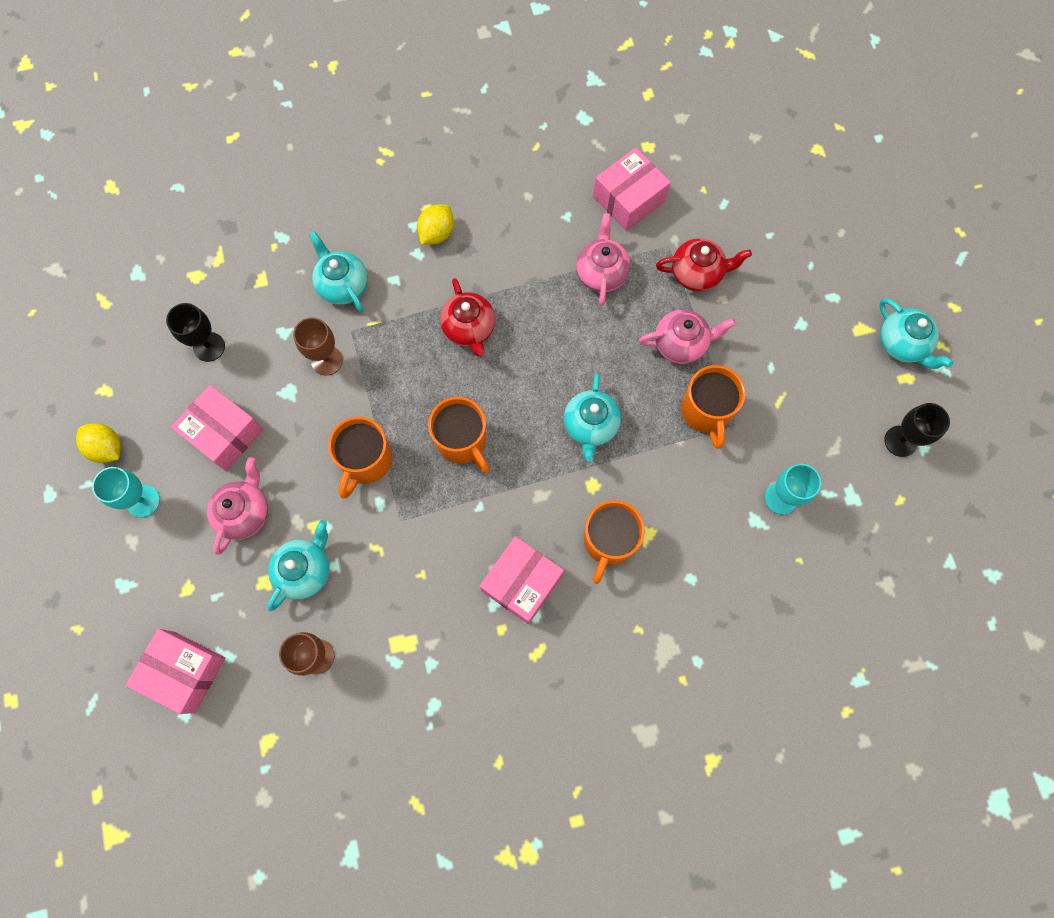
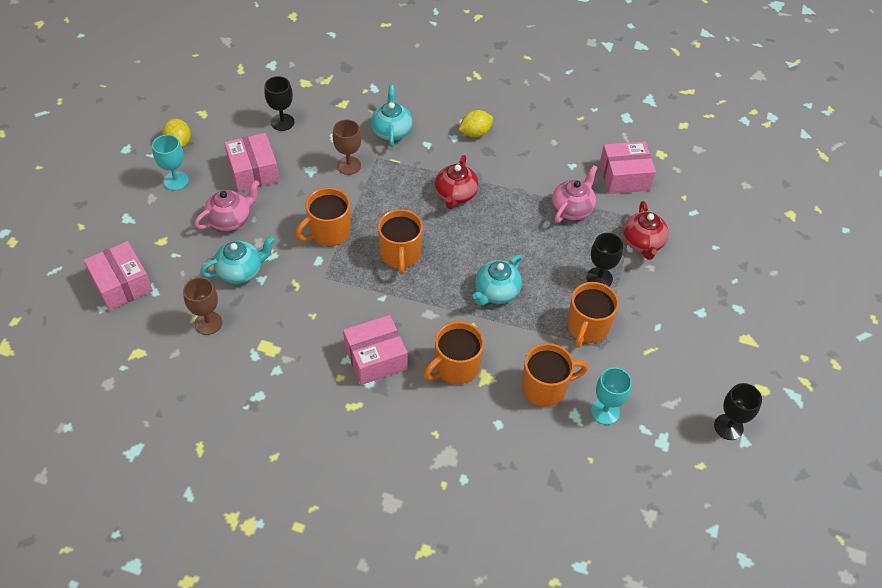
camera: 30 degrees right, 20 degrees down
pink teapot [639,309,736,364] -> black goblet [586,233,623,286]
red teapot [656,238,752,292] -> red teapot turned 60 degrees clockwise [623,201,669,260]
turquoise teapot [879,298,953,369] -> none
none -> orange mug [522,343,588,407]

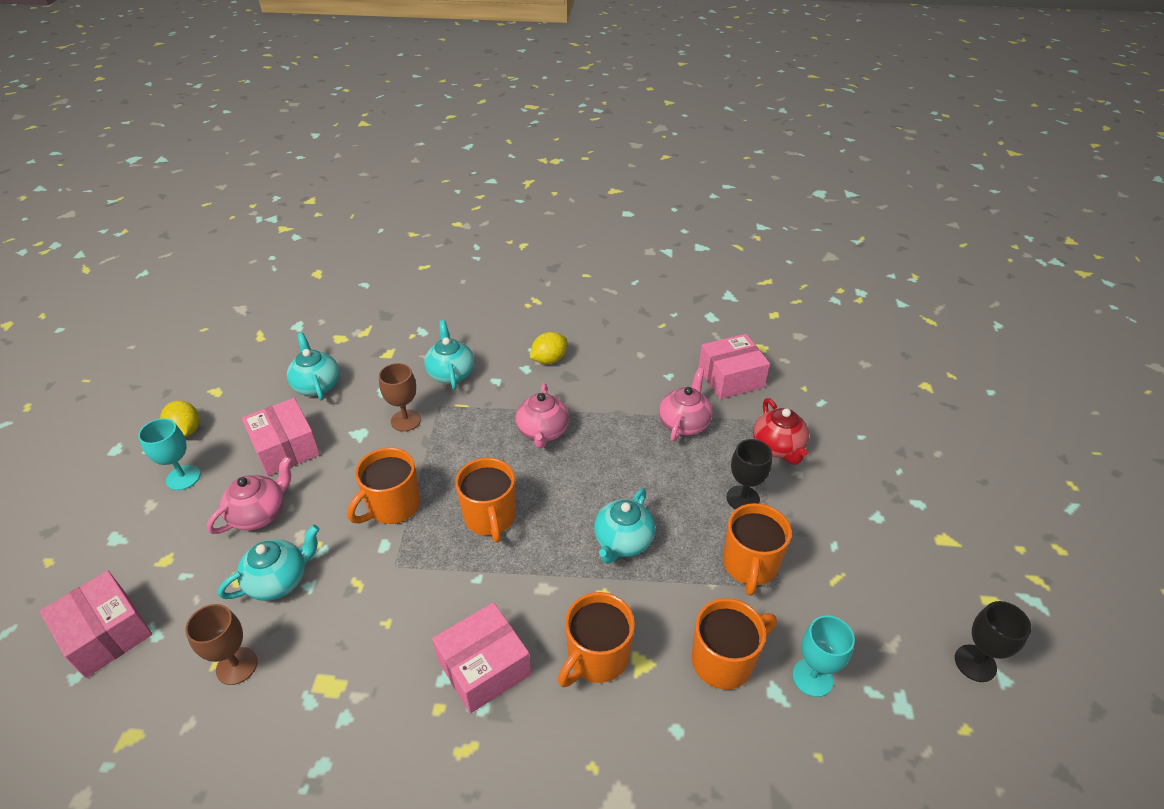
camera: 10 degrees left, 10 degrees down
black goblet [264,76,295,131] -> turquoise teapot [287,333,340,401]
red teapot [435,155,479,209] -> pink teapot [516,383,569,448]

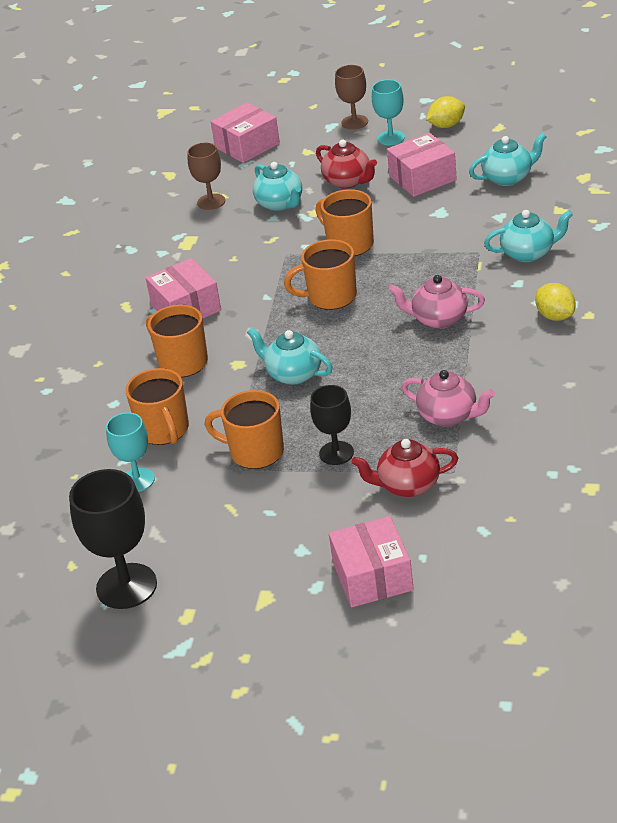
camera: 100 degrees right, 5 degrees down
pink teapot [207,456,292,534] -> red teapot [316,139,377,189]
brown goblet [379,363,421,432] -> brown goblet moved to [335,65,368,130]
pink box [698,334,770,399] -> pink box moved to [329,516,414,607]
black goblet [955,601,1031,682] -> black goblet [69,469,157,609], size x1.64

